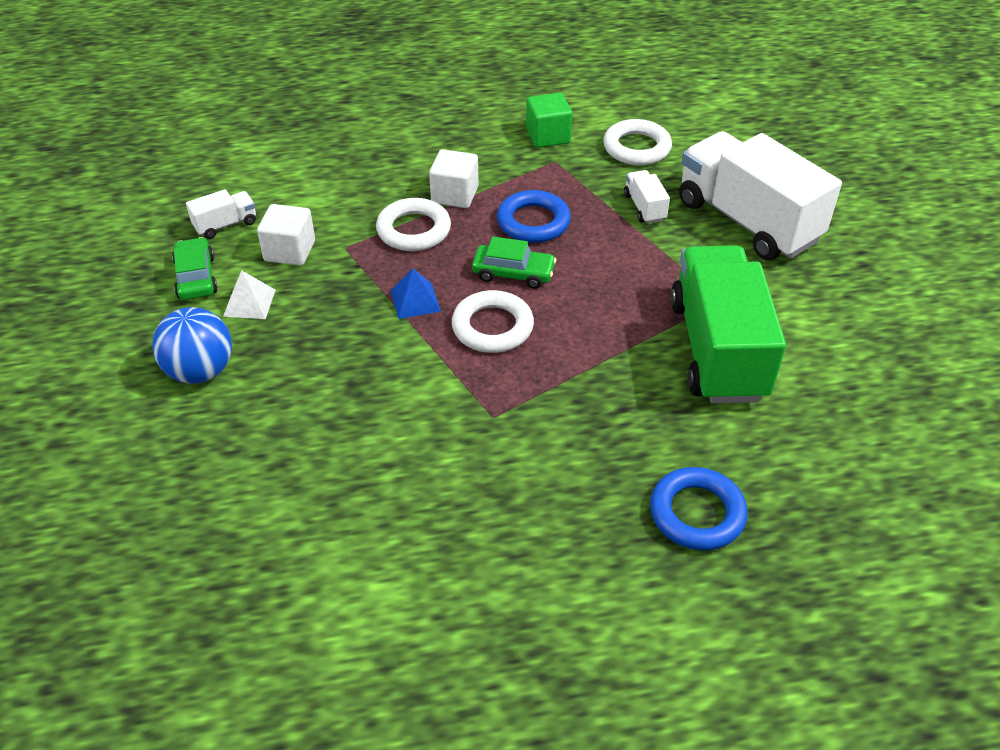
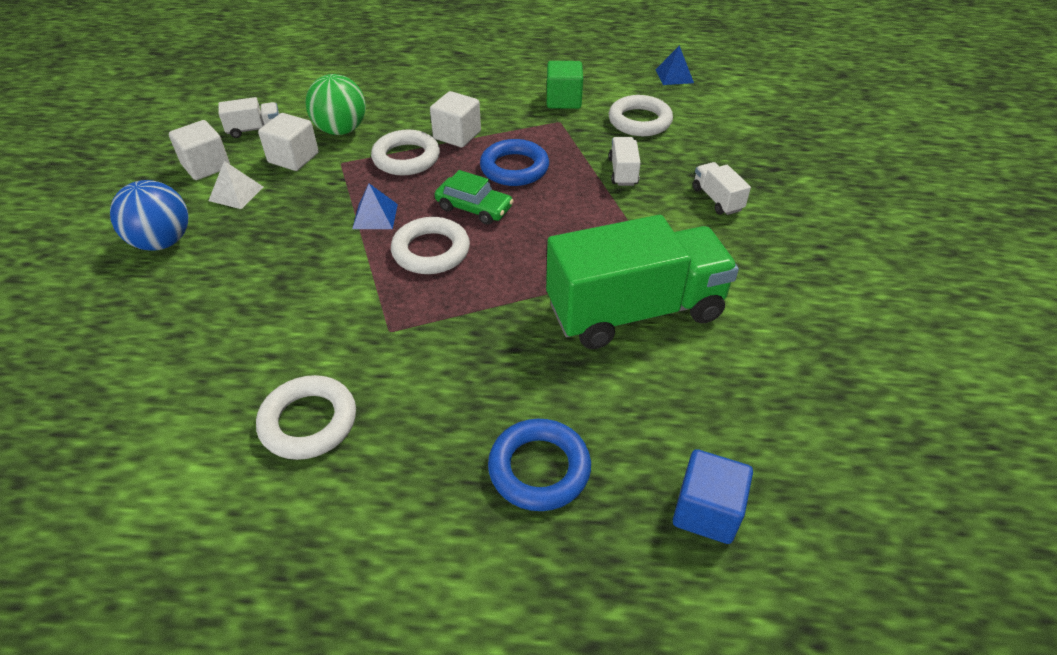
camera: 15 degrees right, 0 degrees up
green car [172,237,218,300] -> white cube [169,120,230,180]
green truck [671,245,786,404] -> green truck turned 60 degrees clockwise [546,215,739,349]
white truck [679,131,842,260] -> white truck [693,162,751,215], size x0.41
none -> white ring [256,375,356,460]
none -> green ball [305,74,366,135]
none -> blue pyramid [655,45,694,85]
none -> blue cube [673,449,753,544]

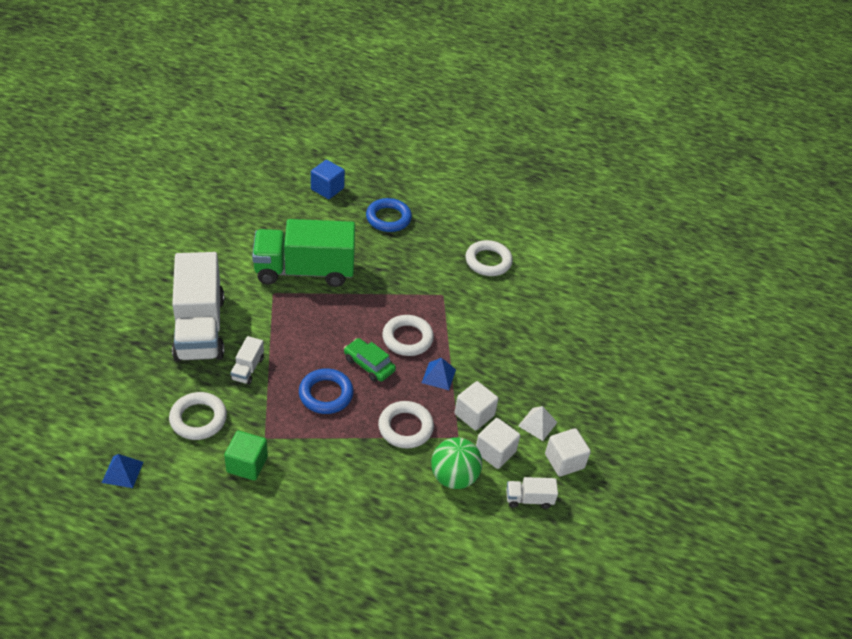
camera: 170 degrees left, 0 degrees up
blue ball [110,180,188,251] -> none
white cube [430,91,481,147] -> white cube moved to [455,381,499,430]
white truck [693,162,751,215] -> white truck [172,252,224,362], size x2.42

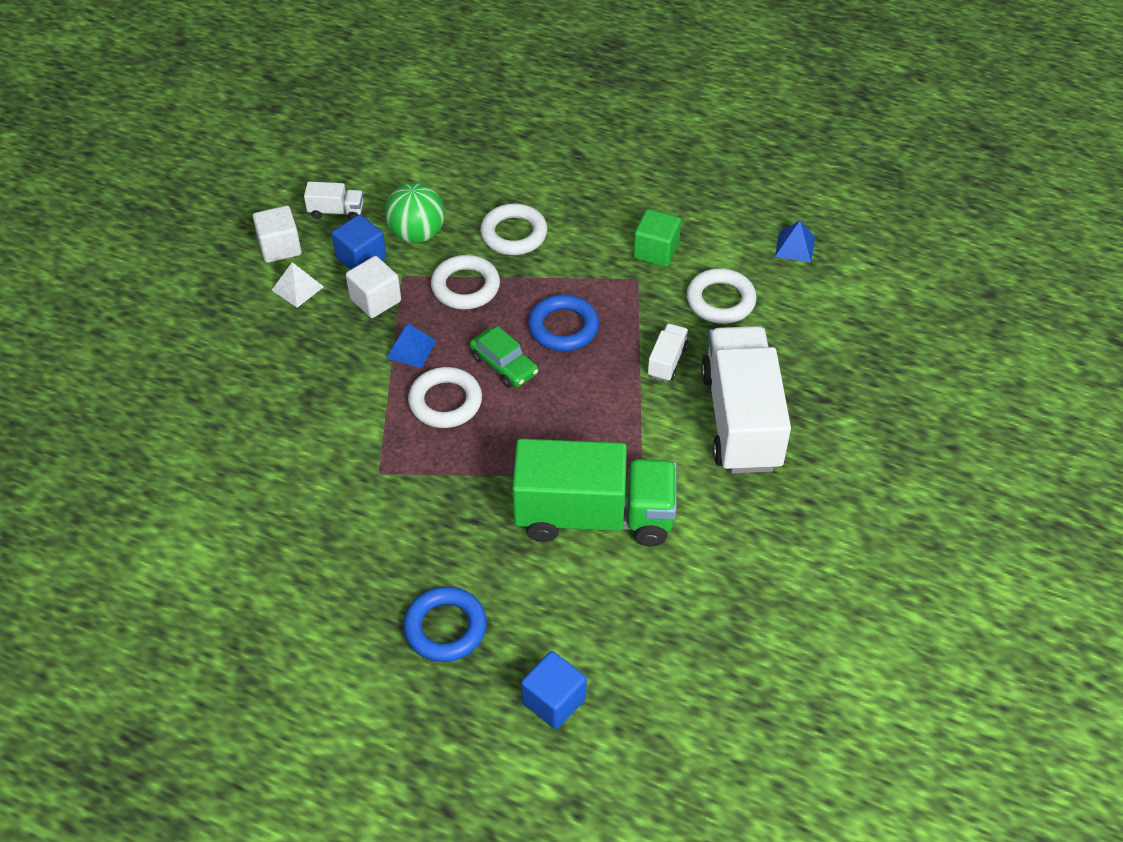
camera: 170 degrees left, 5 degrees up
white ring [466,240,513,276] -> white ring moved to [480,203,548,255]
white cube [476,418,520,469] -> blue cube [332,215,386,270]

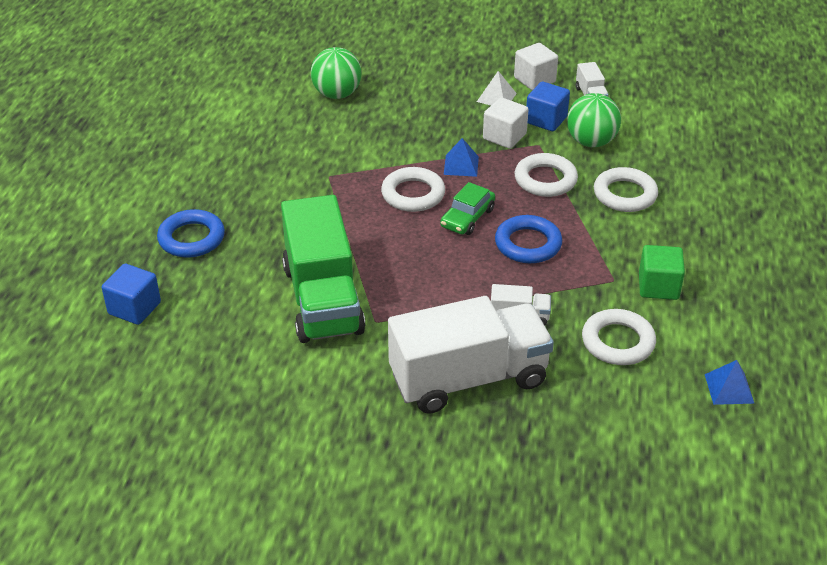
camera: 75 degrees right, 10 degrees down
none -> green ball [311,47,362,99]

